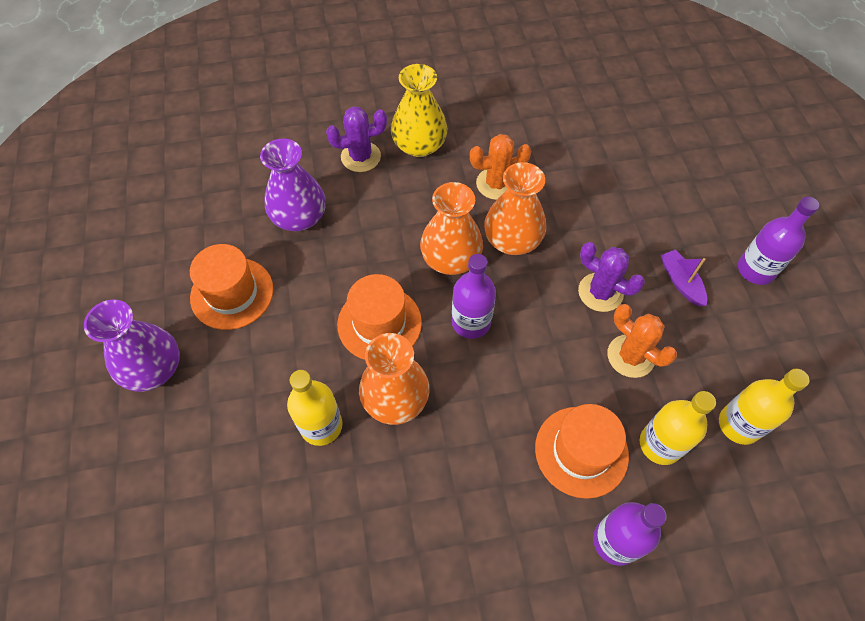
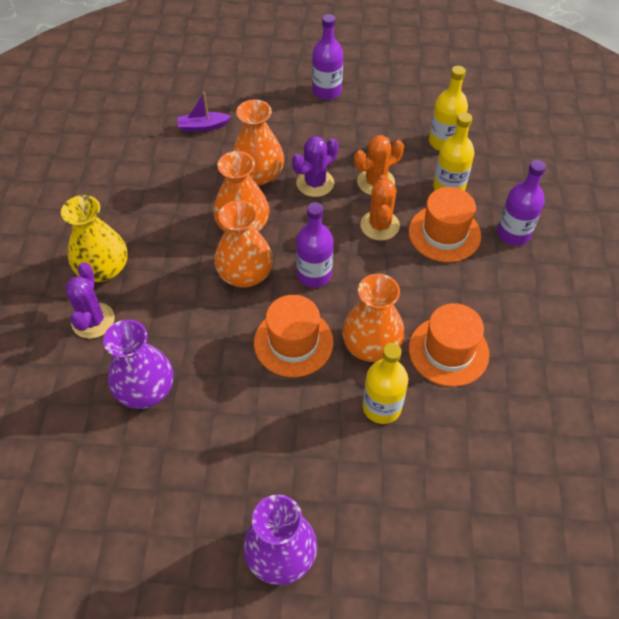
camera: 75 degrees left, 5 degrees down
orange hat [190,244,273,330] -> orange hat moved to [409,303,489,387]
orange cactus [470,134,531,200] -> orange cactus moved to [360,174,400,241]
purple boat [660,249,707,306] -> purple boat moved to [177,92,231,132]
none -> orange vase [233,99,284,185]

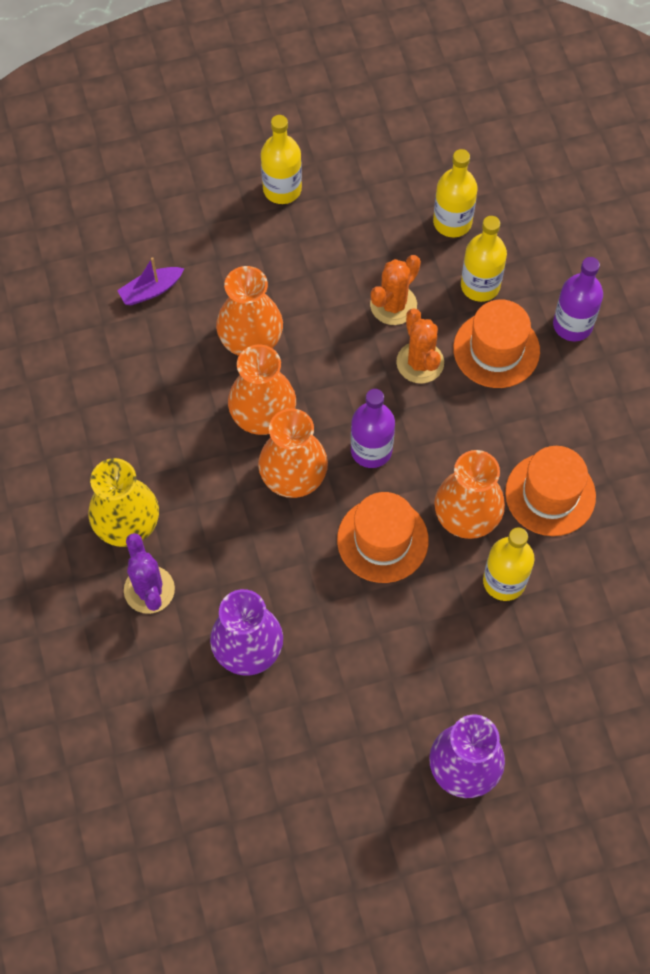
camera: 20 degrees left, 10 degrees up
purple cactus [292,136,339,197] -> none
purple bottle [312,14,343,100] -> yellow bottle [261,115,302,204]

